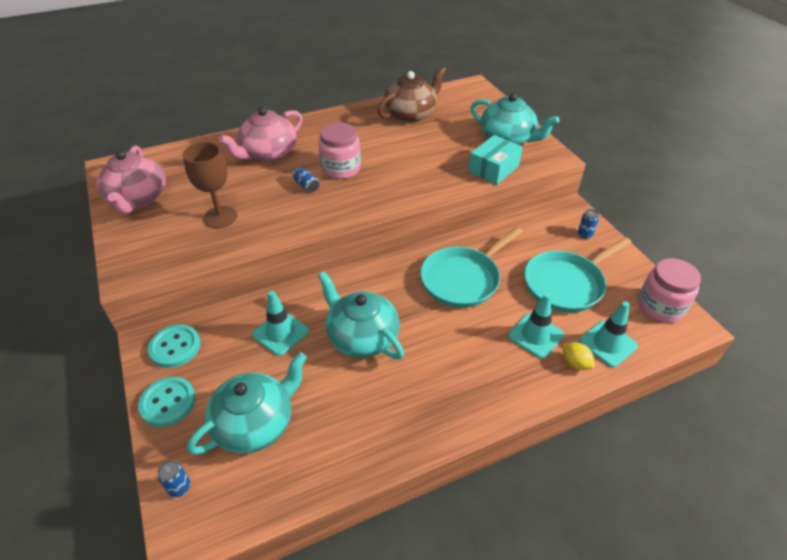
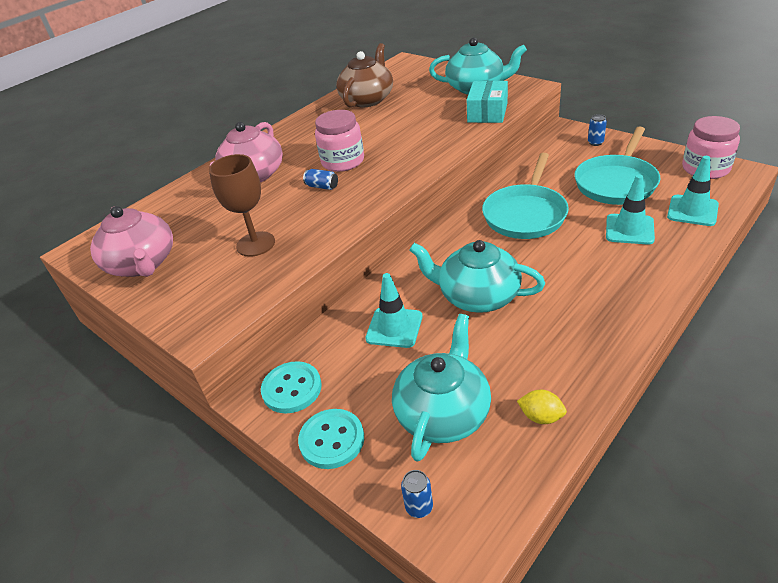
camera: 20 degrees left, 5 degrees down
yellow lemon [562,342,595,370] -> yellow lemon moved to [517,390,567,424]

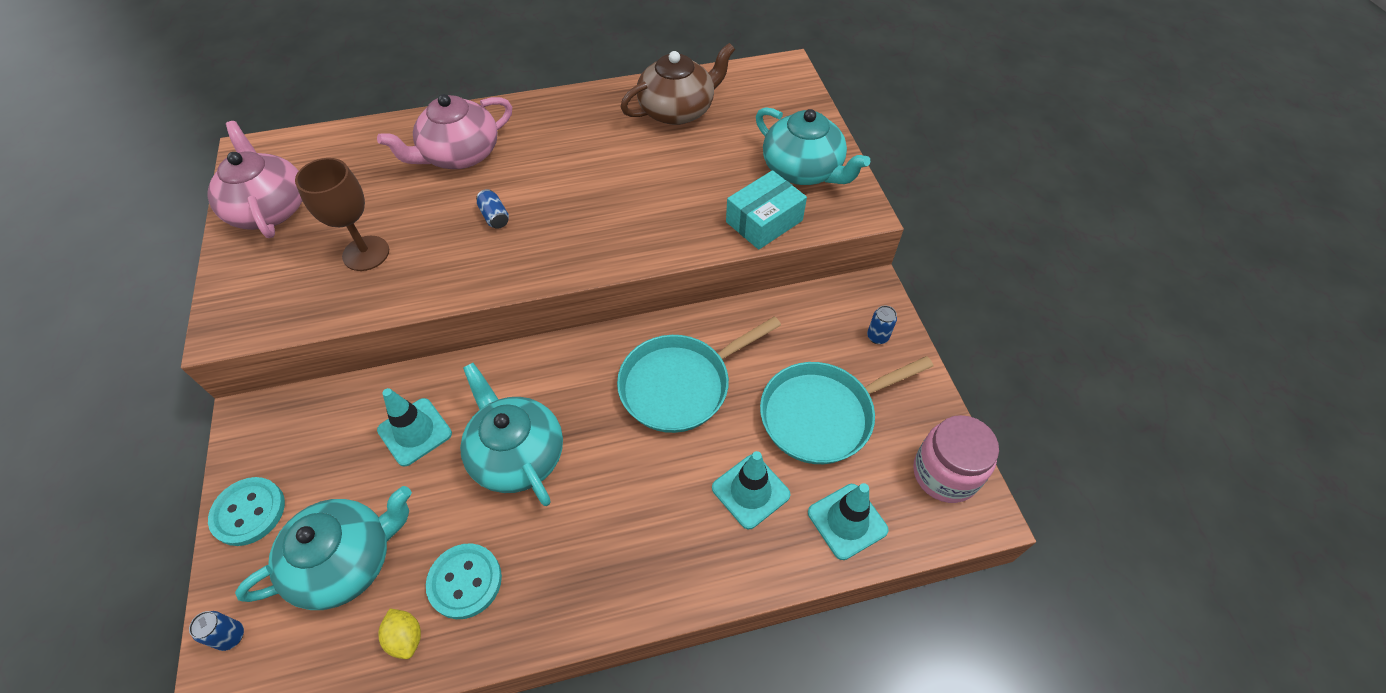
camera: 30 degrees right, 15 degrees up
pink teapot [90,206,173,277] -> pink teapot turned 150 degrees clockwise [208,121,302,238]
turquoise button [261,361,322,413] -> turquoise button moved to [426,543,502,619]
pink jar [315,110,364,172] -> none

